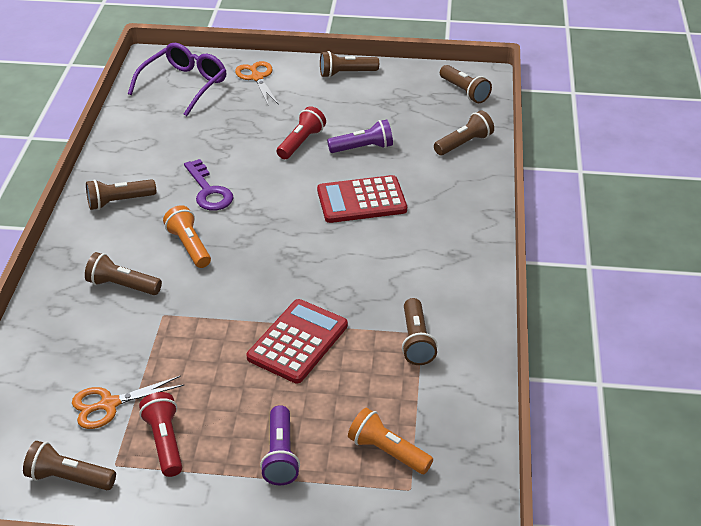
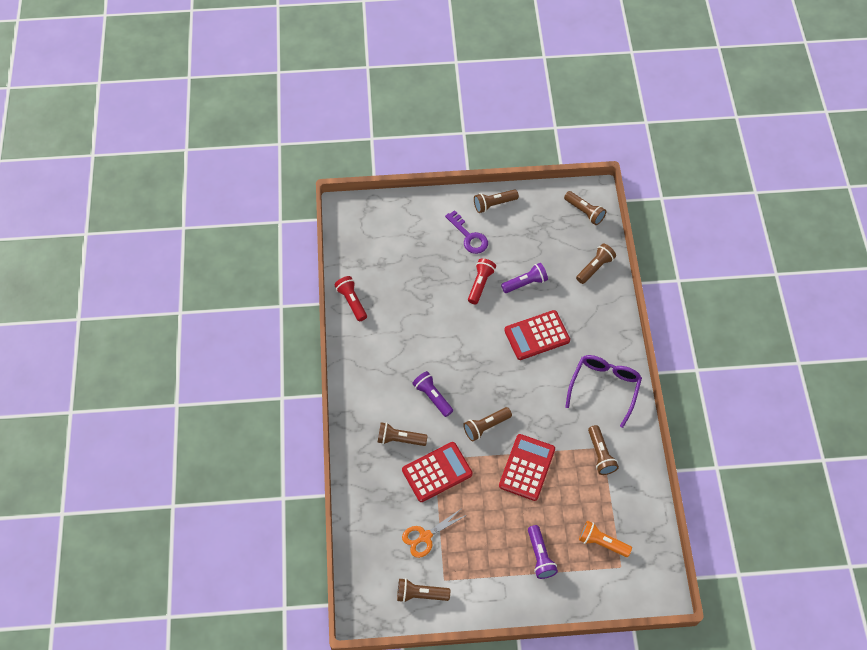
camera: 10 degrees left, 20 degrees up
brown flashlight [86,179,156,210] -> brown flashlight moved to [463,407,512,441]
purple glasses [128,43,226,116] -> purple glasses moved to [565,355,642,428]
red flashlight [139,392,182,477] -> red flashlight moved to [334,276,367,321]
orange flashlight [163,205,211,268] -> purple flashlight [412,371,453,417]
purple key [184,159,233,211] -> purple key moved to [445,210,488,254]
orange scissors [235,61,279,105] -> none
none -> red calculator [402,442,473,502]

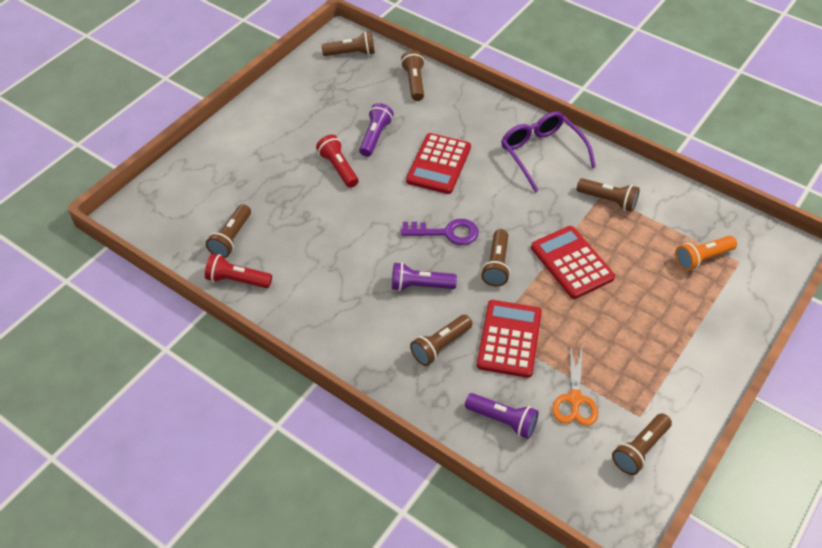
camera: 50 degrees left, 10 degrees down
purple key [445,210,488,254] -> purple key moved to [401,219,479,245]
brown flashlight [474,189,519,213] -> brown flashlight moved to [206,204,251,258]
purple flashlight [528,525,558,579] -> purple flashlight moved to [465,393,539,439]

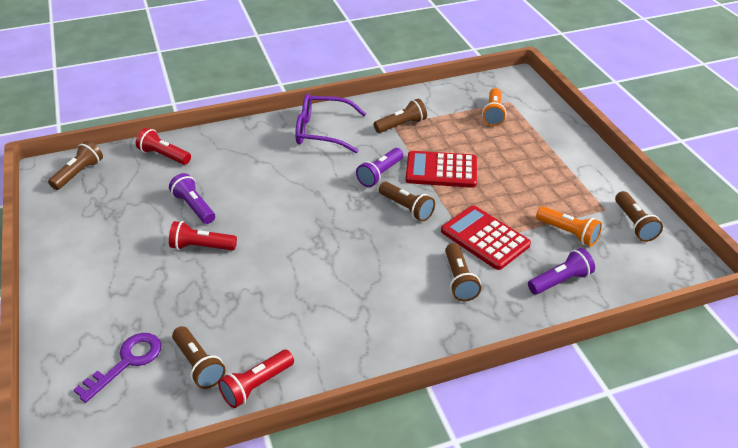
camera: 55 degrees left, 10 degrees down
purple flashlight [392,262,457,291] -> purple flashlight moved to [356,148,403,187]
brown flashlight [401,50,425,101] -> red flashlight [136,128,191,165]
purple key [401,219,479,245] -> purple key moved to [74,333,161,403]
red calculator [406,133,471,194] -> none
orange scissors [552,345,598,426] -> orange flashlight [536,206,602,246]

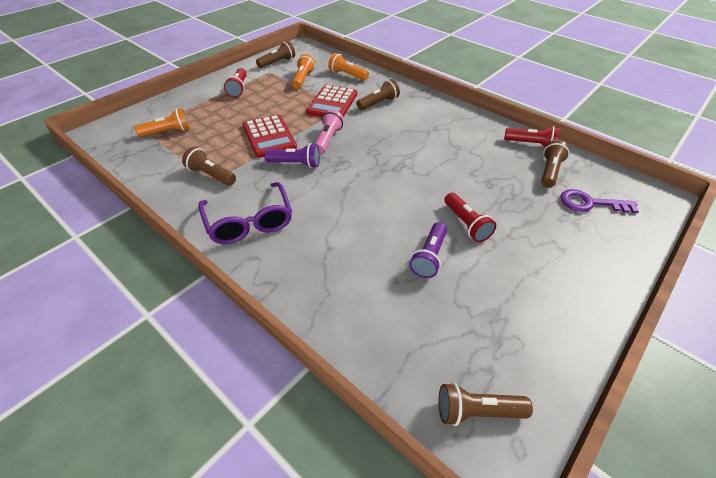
camera: 120 degrees left, 5 degrees up
red flashlight [136,128,191,165] -> red flashlight moved to [224,68,247,97]
brown flashlight [379,182,435,221] -> pink flashlight [315,110,344,154]
purple flashlight [528,248,595,295] -> orange flashlight [328,53,369,81]

